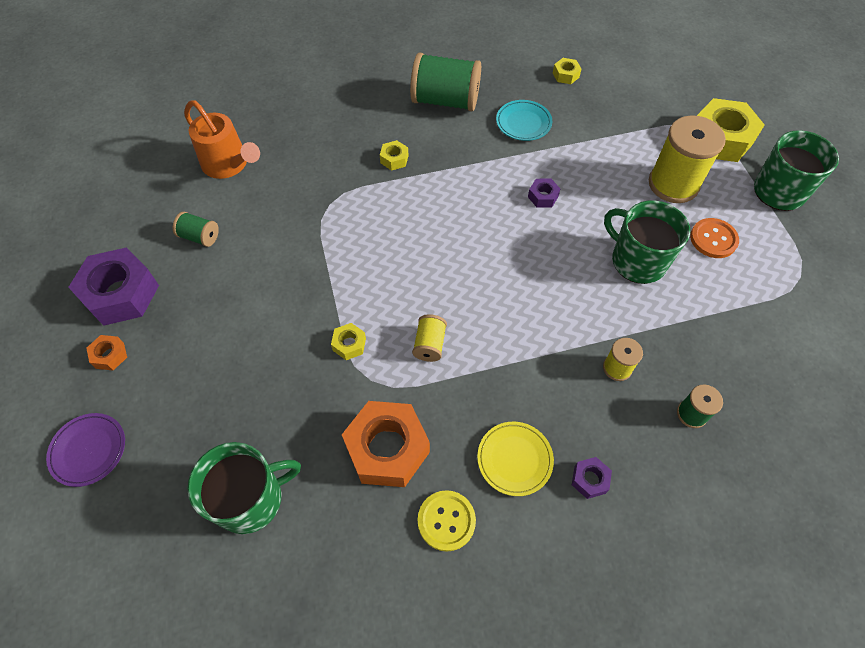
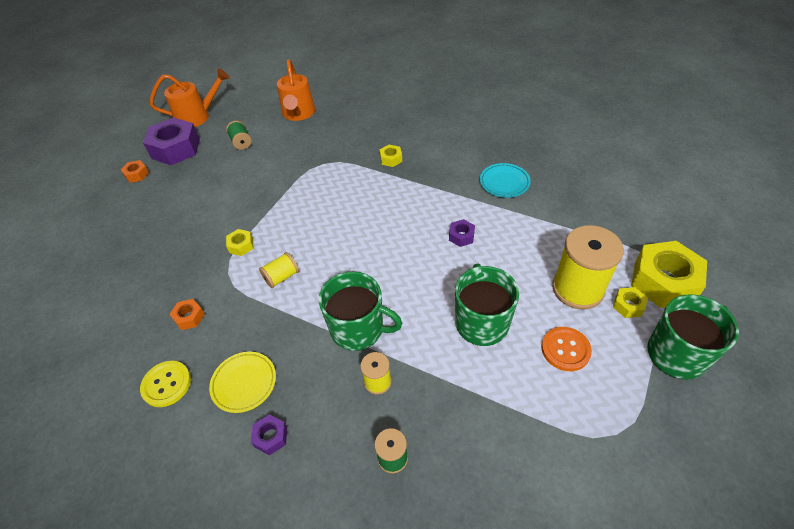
camera: 45 degrees right, 10 degrees down
purple plate [46,413,125,487] -> none
green mug [187,442,301,534] -> green mug moved to [319,272,402,351]
orange nut [342,401,430,487] -> orange nut [169,299,205,330], size x0.45
green spool [410,52,481,111] -> none
yellow nut [553,58,581,84] -> yellow nut moved to [613,287,648,318]
none -> orange watering can [150,69,230,127]

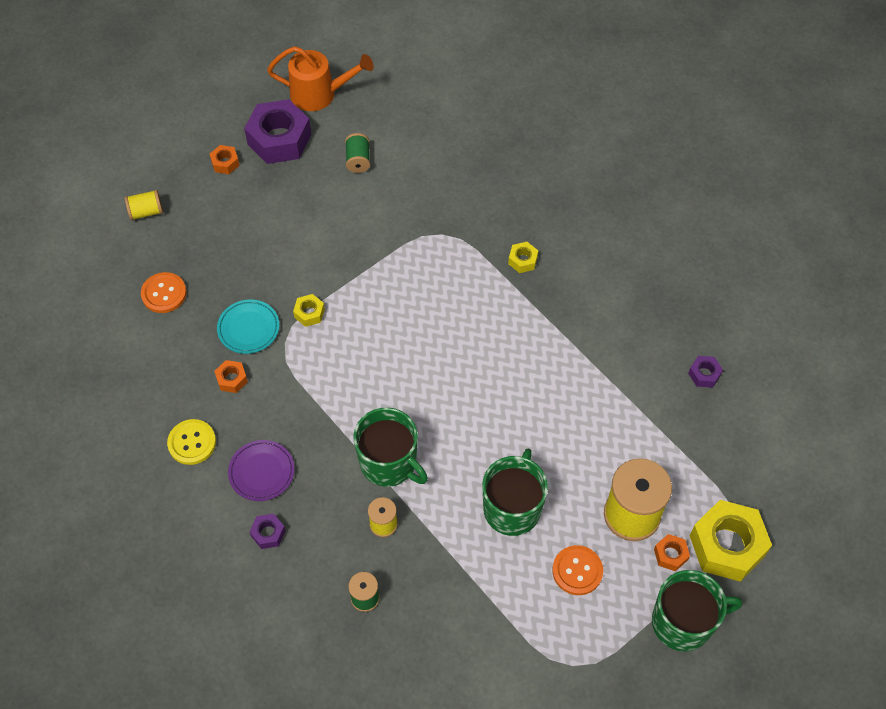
camera: 20 degrees right, 10 degrees up
yellow plate [209,352,276,413] -> purple plate [228,440,295,501]
yellow spool [259,252,299,288] -> yellow spool moved to [125,189,163,221]
orange watering can [277,60,315,121] -> none
purple nut [449,219,475,247] -> purple nut moved to [688,356,723,388]
turquoise plate [480,163,531,198] -> turquoise plate moved to [217,299,280,354]
yellow nut [613,287,648,318] -> orange nut [654,534,690,571]
none -> orange button [141,272,187,313]

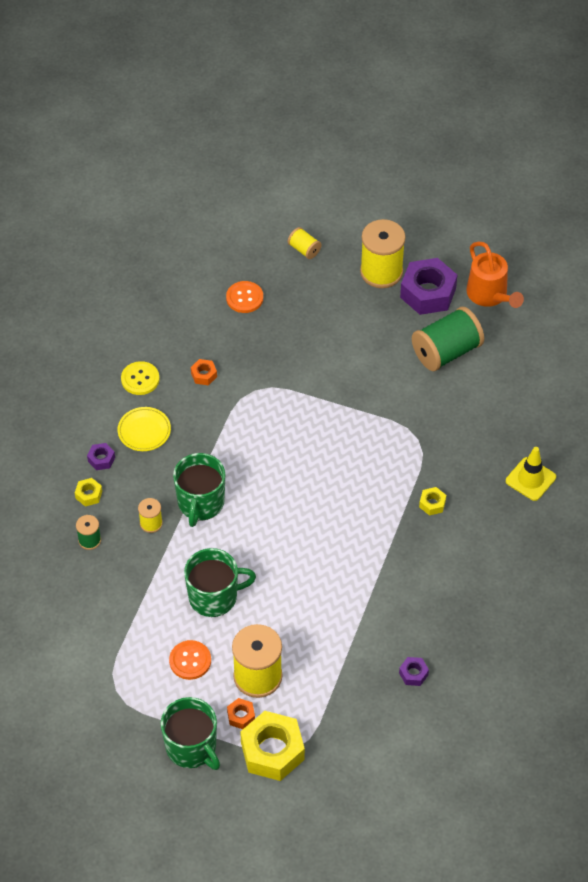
camera: 60 degrees right, 5 degrees down
orange nut [210,145,240,174] -> yellow spool [360,219,406,288]
turquoise plate [217,299,280,354] -> none
purple plate [228,440,295,501] -> yellow plate [118,407,171,451]
yellow nut [293,294,325,327] -> yellow nut moved to [75,478,102,507]
green spool [345,133,370,173] -> green spool [412,307,484,371], size x2.04
none -> yellow traffic cone [506,447,556,501]

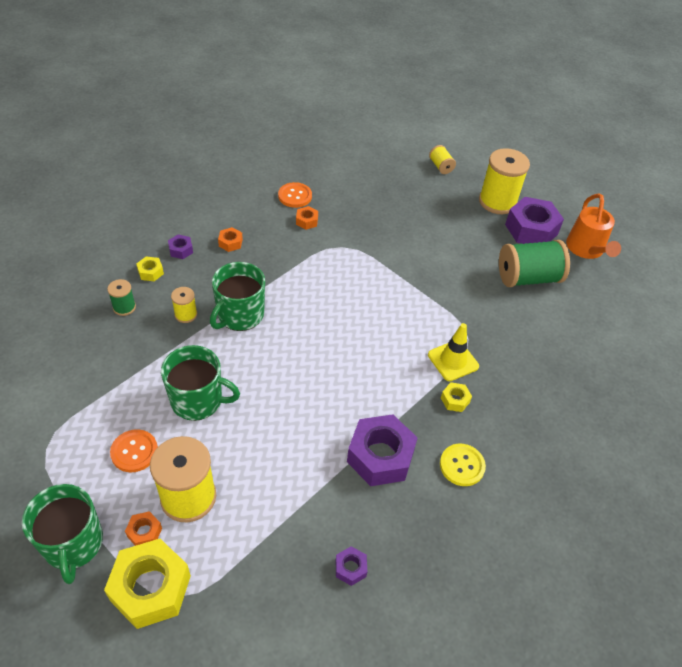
camera: 20 degrees right, 5 degrees down
yellow plate [118,407,171,451] -> orange nut [218,227,243,252]
yellow button [121,361,160,395] -> yellow button moved to [440,444,486,486]
orange button [226,281,263,313] -> orange button moved to [278,182,312,208]
yellow traffic cone [506,447,556,501] -> yellow traffic cone moved to [428,323,479,381]
none -> purple nut [347,414,418,486]

